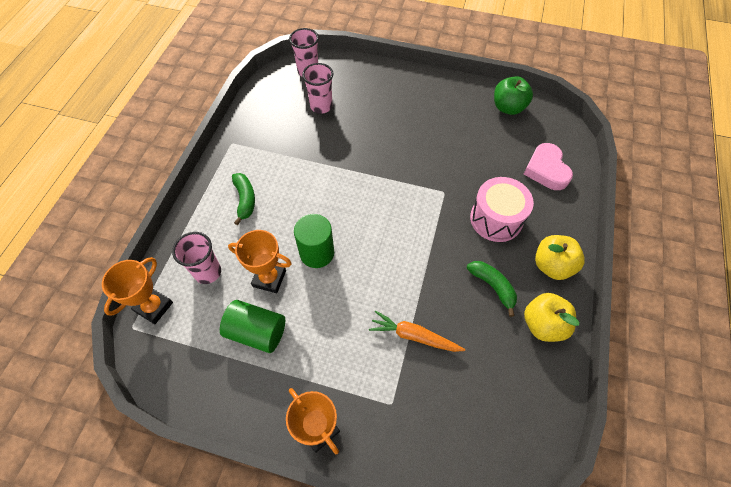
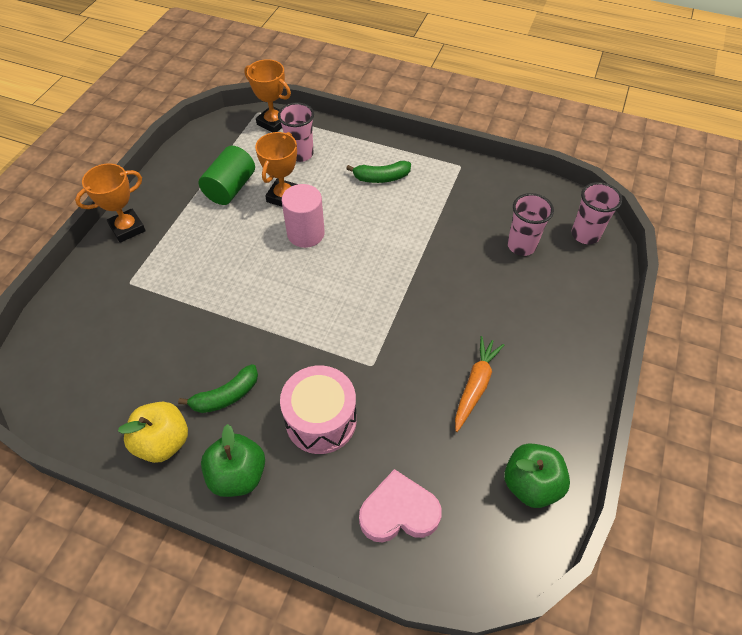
camera: 95 degrees right, 5 degrees down
green cylinder [294,214,334,268] -> pink cylinder [282,184,325,248]
orange carrot [369,311,465,352] -> orange carrot moved to [455,336,504,432]
yellow apple [535,235,585,280] -> green apple [201,424,265,497]

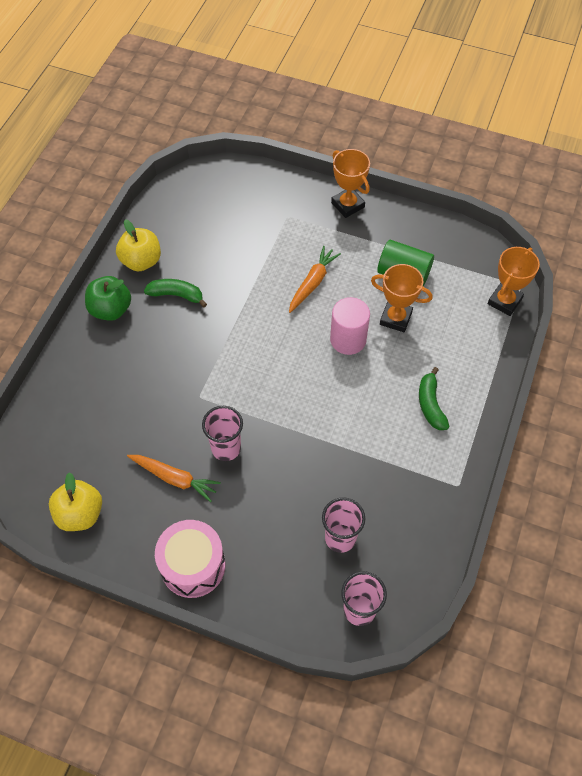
camera: 90 degrees right, 5 degrees up
green banana [178,364,258,413] -> green banana turned 135 degrees clockwise [144,279,207,307]
pink cup [278,102,314,162] -> pink cup moved to [202,406,243,461]
pink drum [280,365,357,454] -> pink drum moved to [155,520,225,598]
pink heart [359,469,442,543] -> none
green apple [504,444,570,508] -> yellow apple [49,472,102,531]
none -> orange carrot [289,246,341,313]

